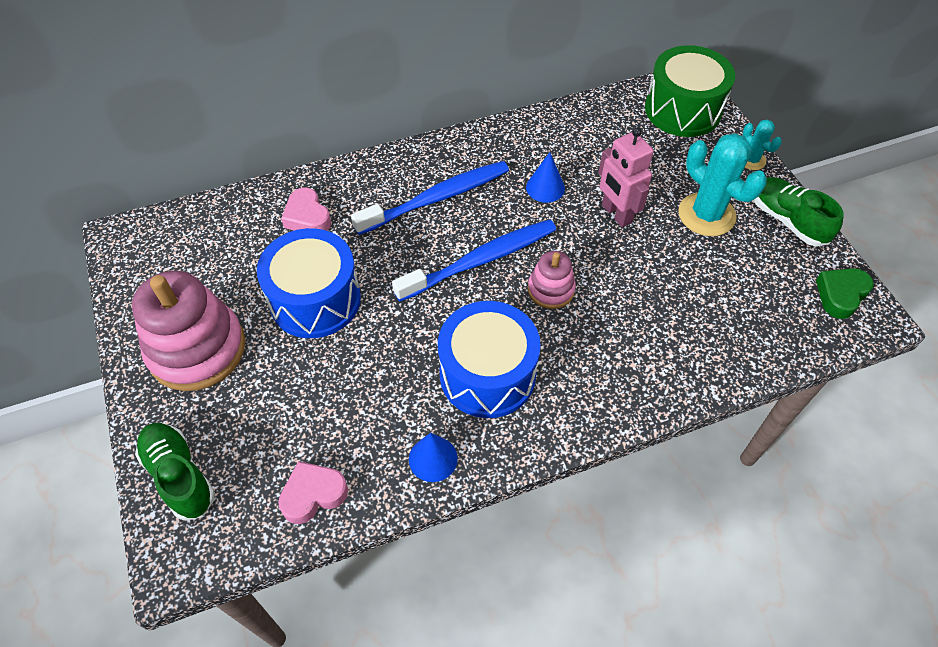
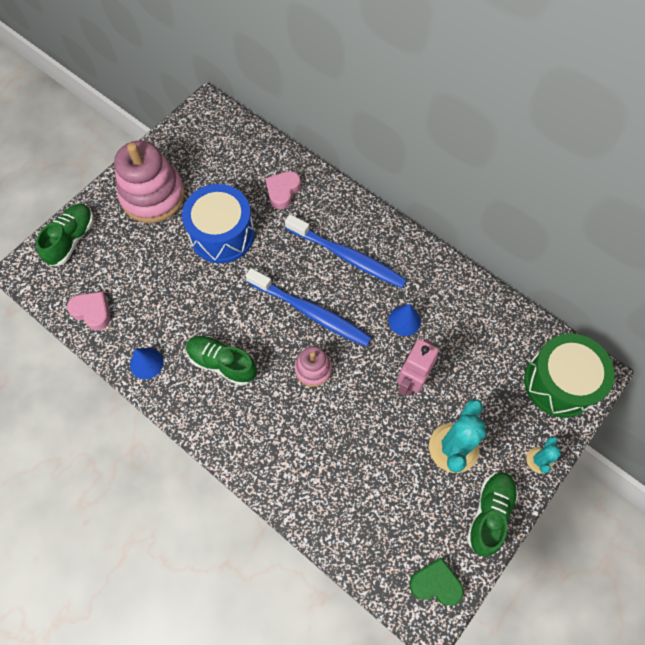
camera: 60 degrees right, 10 degrees up
blue drum [438,301,541,418] -> green shoe [186,336,257,386]

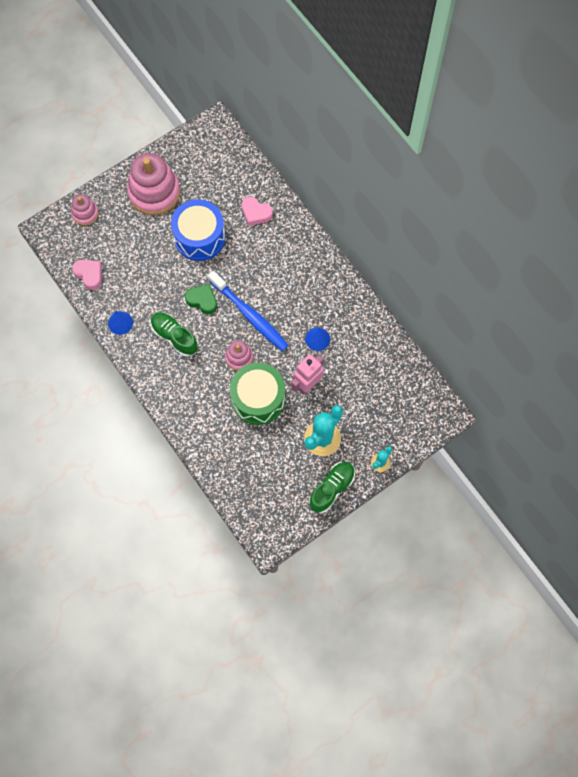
camera: 15 degrees right, 5 degrees up
green shoe [36,203,94,266] -> pink stacking toy [71,194,99,226]
pink heart [265,171,301,209] -> pink heart turned 105 degrees counterclockwise [242,197,273,226]
blue toothbrush [285,214,407,288] -> none
green heart [410,558,464,606] -> green heart moved to [185,284,217,314]
green drum [524,333,615,418] -> green drum moved to [230,363,285,425]

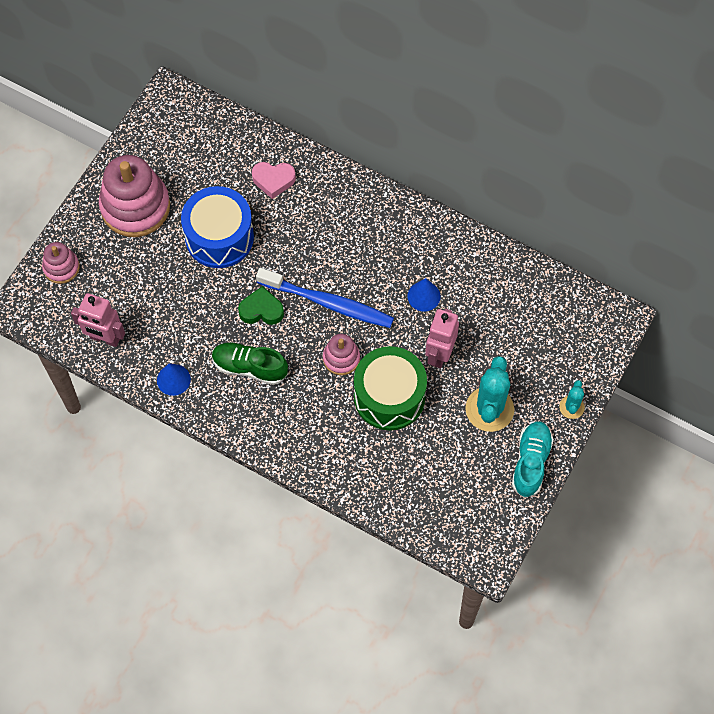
camera: 25 degrees left, 5 degrees down
pink heart [72,260,102,290] -> pink robot [71,293,125,347]
green shoe [309,462,355,513] -> turquoise shoe [512,421,554,498]

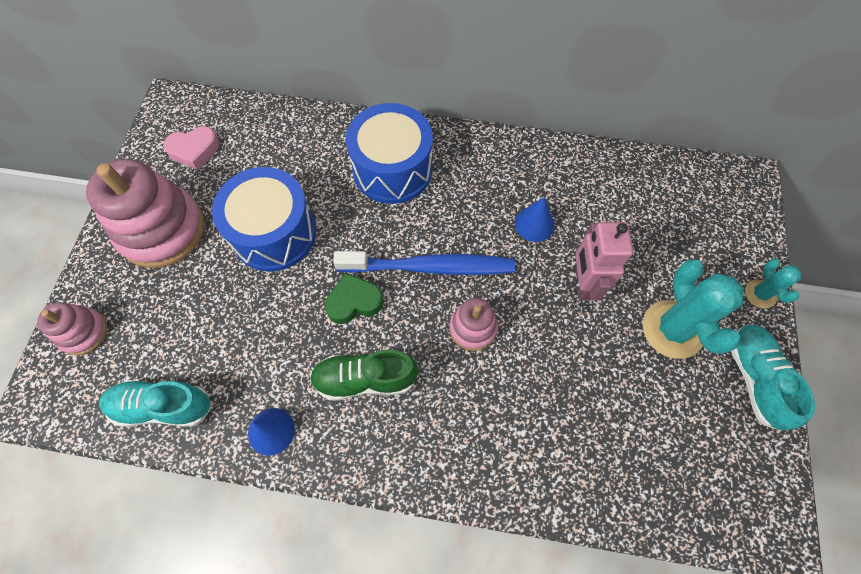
camera: 20 degrees left, 0 degrees up
pink robot [71,293,125,347] -> turquoise shoe [99,380,212,427]
pink heart [252,162,296,199] -> pink heart moved to [163,126,220,170]
green drum [354,346,427,431] -> none
none -> blue drum [346,103,433,204]

